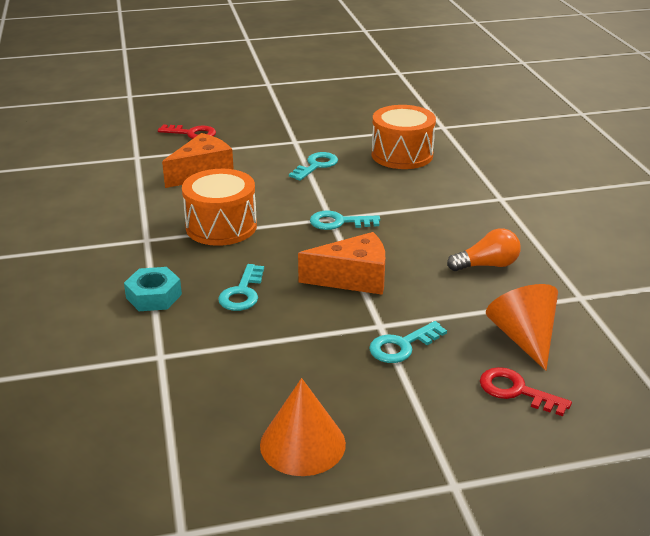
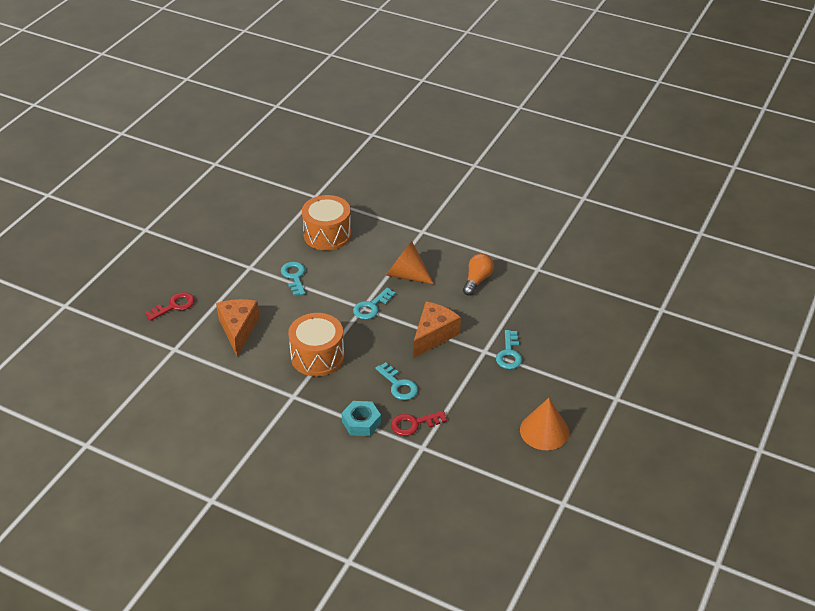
camera: 50 degrees left, 10 degrees up
red key [480,367,572,416] -> red key moved to [391,411,447,436]
orange cone [486,284,558,371] -> orange cone moved to [386,241,434,284]

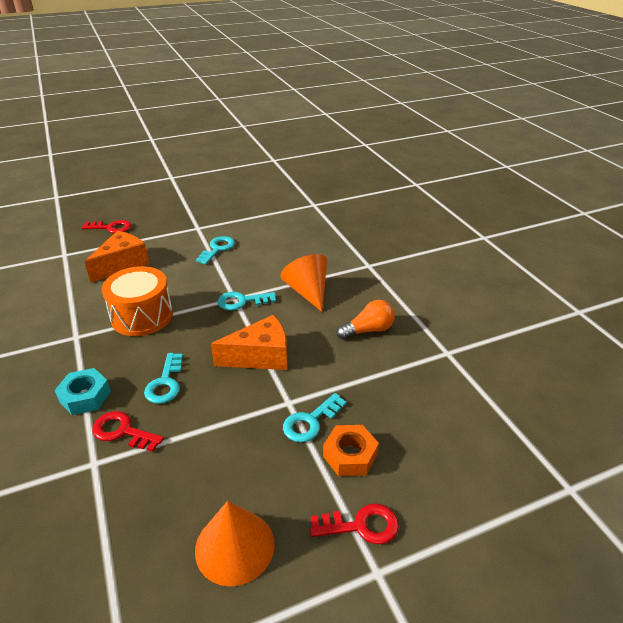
camera: 40 degrees right, 5 degrees down
orange drum [302,195,351,250] -> none
none -> red key [310,504,399,544]
none -> orange nut [323,425,379,476]

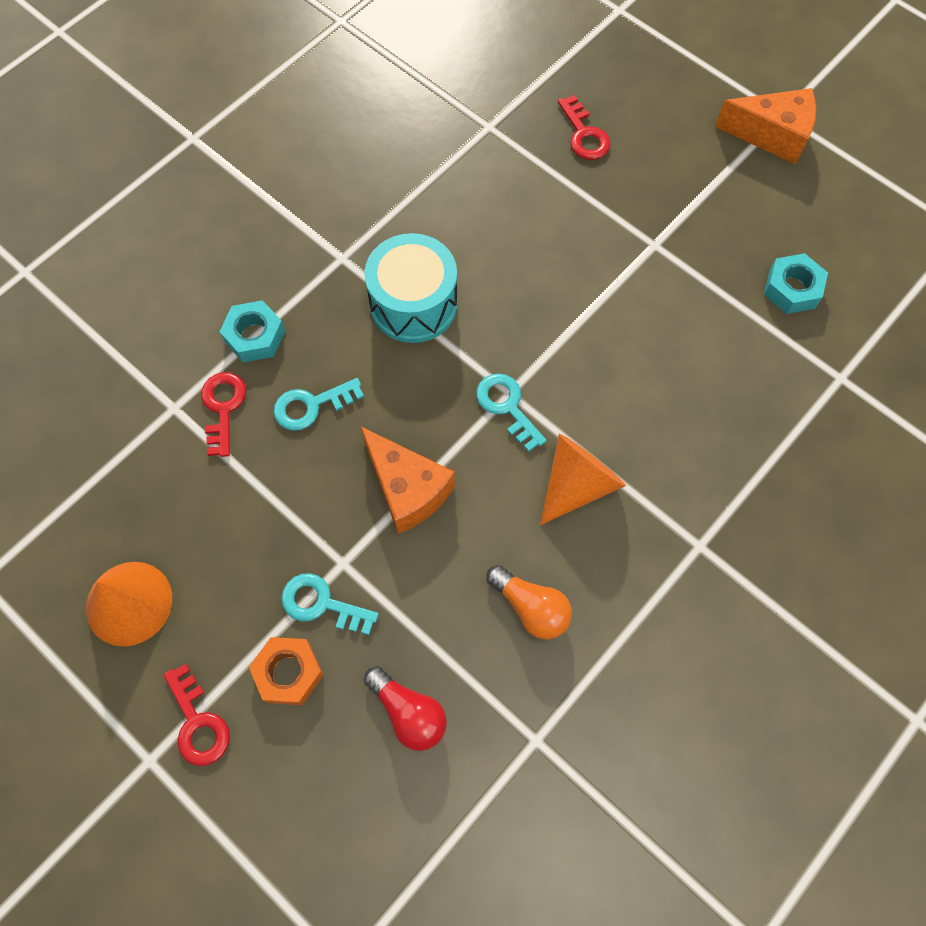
camera: 65 degrees right, 30 degrees up
orange cheese [85,231,149,282] -> orange cheese moved to [715,88,816,165]
orange drum [102,266,173,336] -> turquoise drum [364,233,457,343]
turquoise key [196,236,235,265] -> none
none -> red light bulb [364,666,447,751]
none -> turquoise nut [764,253,828,314]

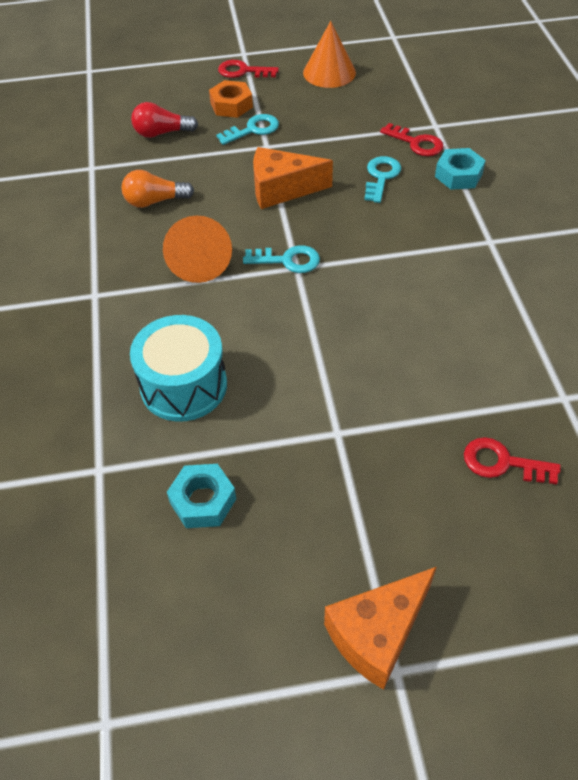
camera: 130 degrees right, 15 degrees down
turquoise drum [364,233,457,343] -> turquoise drum moved to [130,315,227,422]

